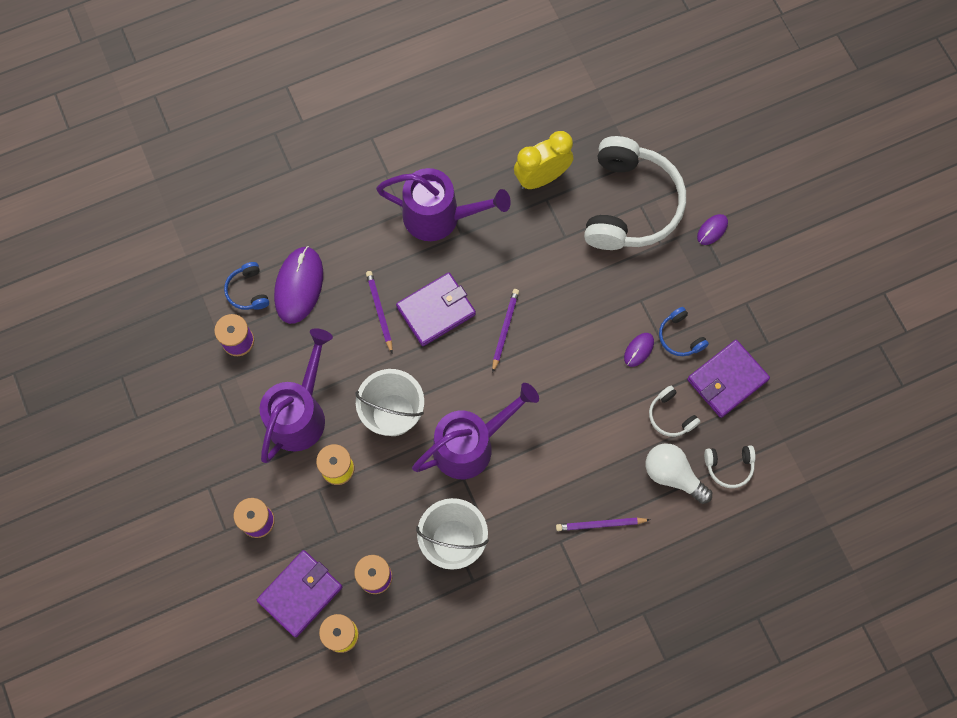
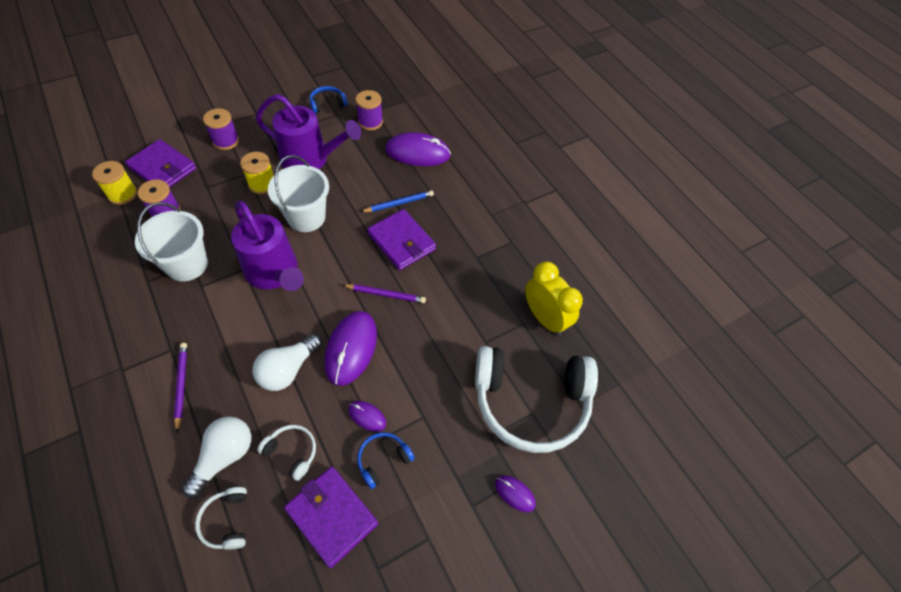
camera: 80 degrees right, 15 degrees down
blue headphones [224,262,269,310] -> blue headphones moved to [309,86,347,113]
purple pencil [366,271,393,353] -> blue pencil [361,190,434,212]
purple watering can [376,168,511,241] -> none
white headphones [649,386,700,437] -> white headphones turned 75 degrees clockwise [257,425,316,481]
none -> white light bulb [253,334,322,391]
none -> purple mouse [324,311,377,386]

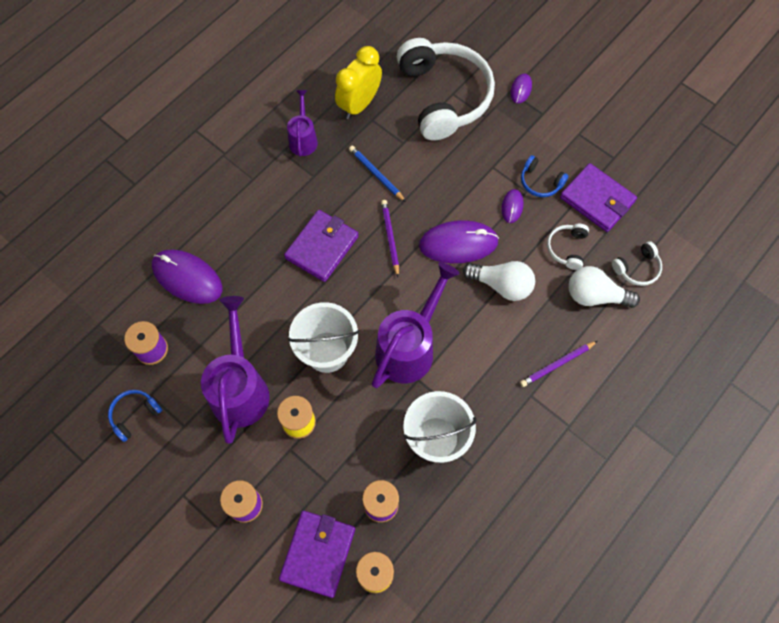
camera: 105 degrees left, 10 degrees up
purple wallet [284,467,378,568] -> purple wallet turned 75 degrees counterclockwise [560,163,637,232]
blue headphones [309,86,347,113] -> blue headphones turned 90 degrees clockwise [108,390,162,442]
blue pencil [361,190,434,212] -> blue pencil moved to [349,146,406,202]
purple mouse [385,132,451,166] -> purple mouse turned 45 degrees counterclockwise [152,250,222,304]
none -> purple watering can [287,90,318,156]

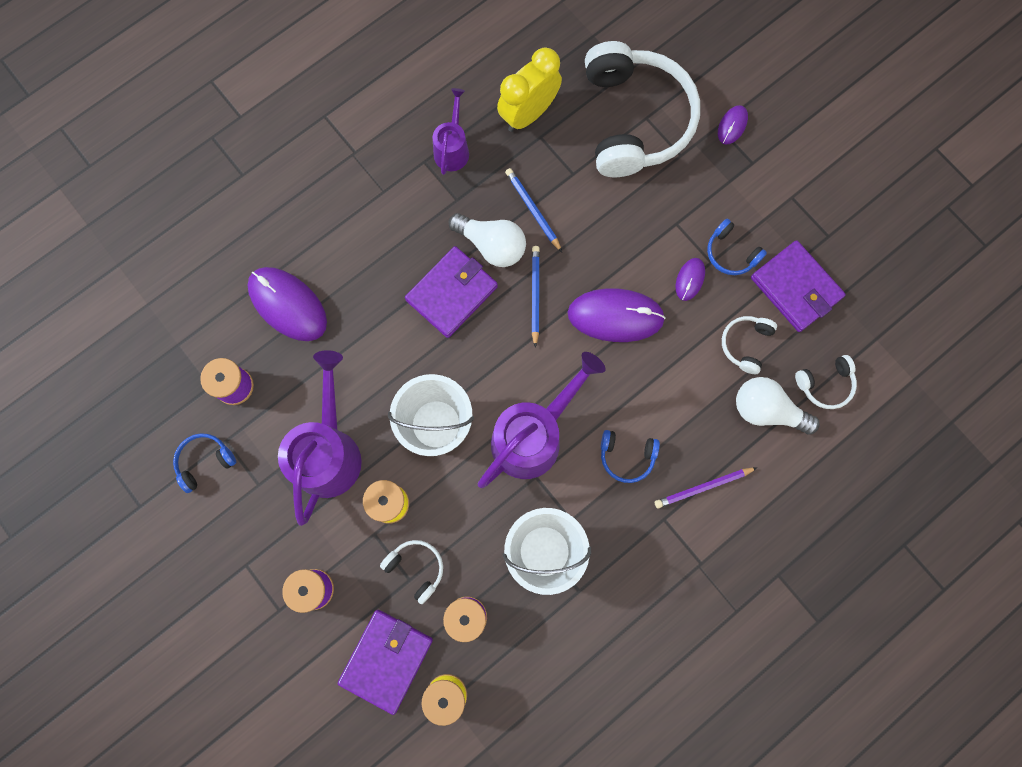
camera: 10 degrees right, 10 degrees up
purple pencil [381,200,399,277] -> blue pencil [532,246,540,348]
white light bulb [463,261,535,301] -> white light bulb moved to [449,213,526,267]
none -> white headphones [380,540,443,604]
none -> blue headphones [601,430,660,483]

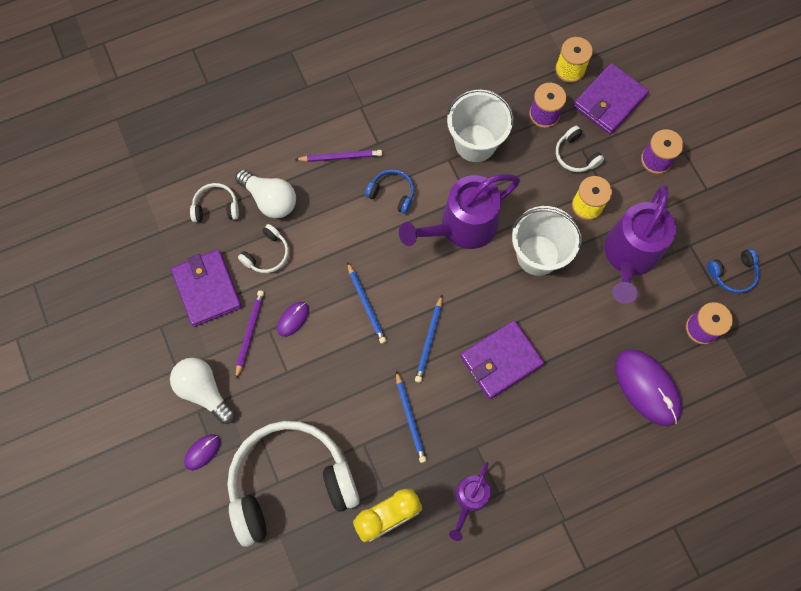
camera: 165 degrees left, 5 degrees down
white light bulb [449,213,526,267] -> white light bulb moved to [170,358,235,424]
purple mouse [568,288,666,342] -> blue pencil [347,262,386,344]
white headphones [585,41,700,177] -> white headphones turned 60 degrees clockwise [227,421,359,547]
blue headphones [707,219,767,275] -> purple pencil [236,290,264,379]

